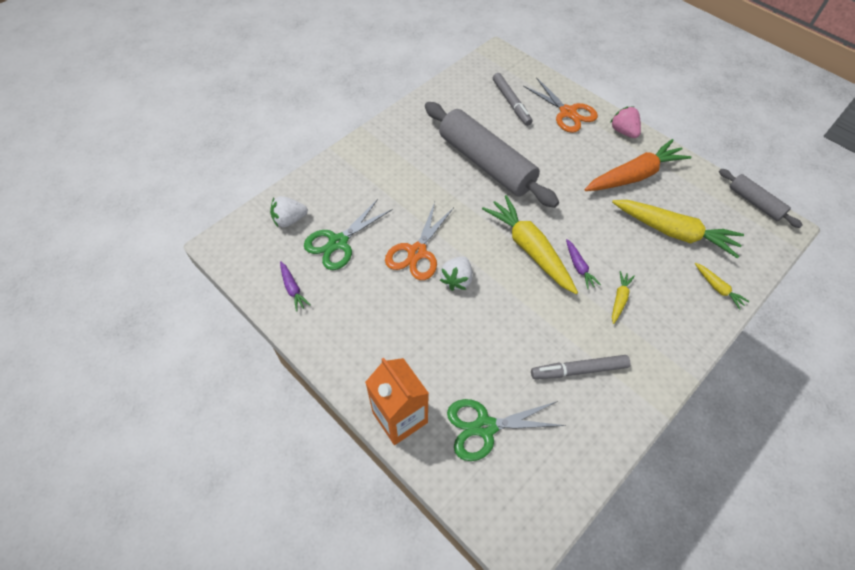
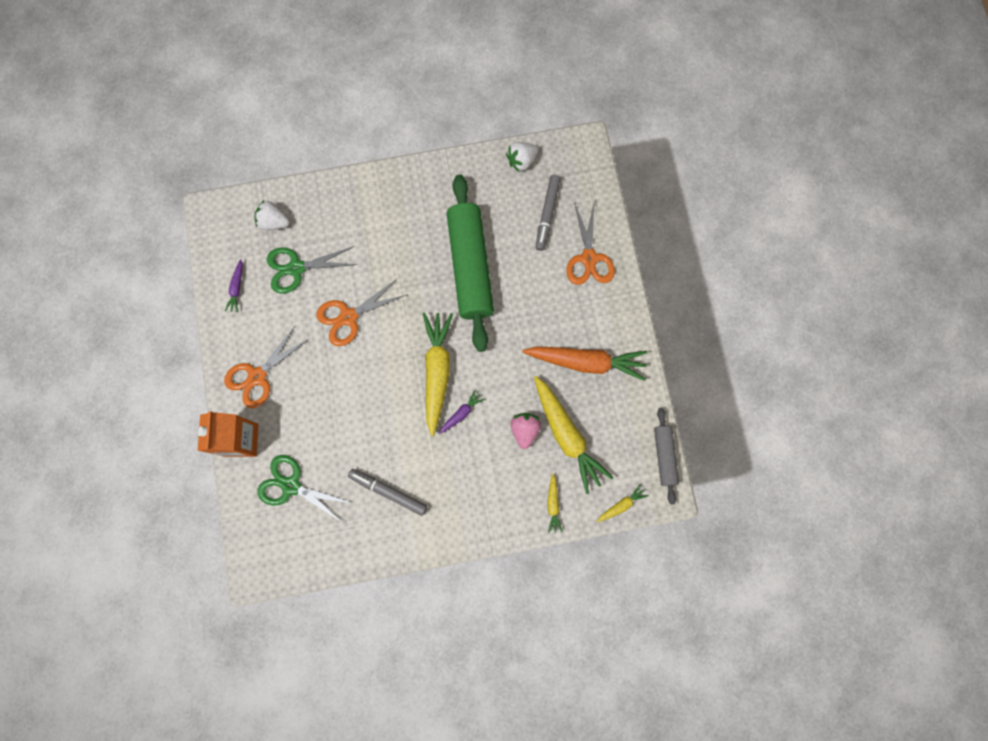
camera: 35 degrees right, 20 degrees up
grey rolling pin [425,102,559,208] -> green rolling pin [447,175,494,352]
white strawberry [440,256,473,291] -> white strawberry moved to [506,142,539,172]
purple carrot [566,239,601,289] -> purple carrot turned 150 degrees counterclockwise [439,390,485,434]
pink strawberry [610,107,641,138] -> pink strawberry moved to [510,413,541,449]
yellow carrot [612,271,635,324] -> yellow carrot moved to [597,484,649,522]
none -> orange scissors [224,325,309,409]

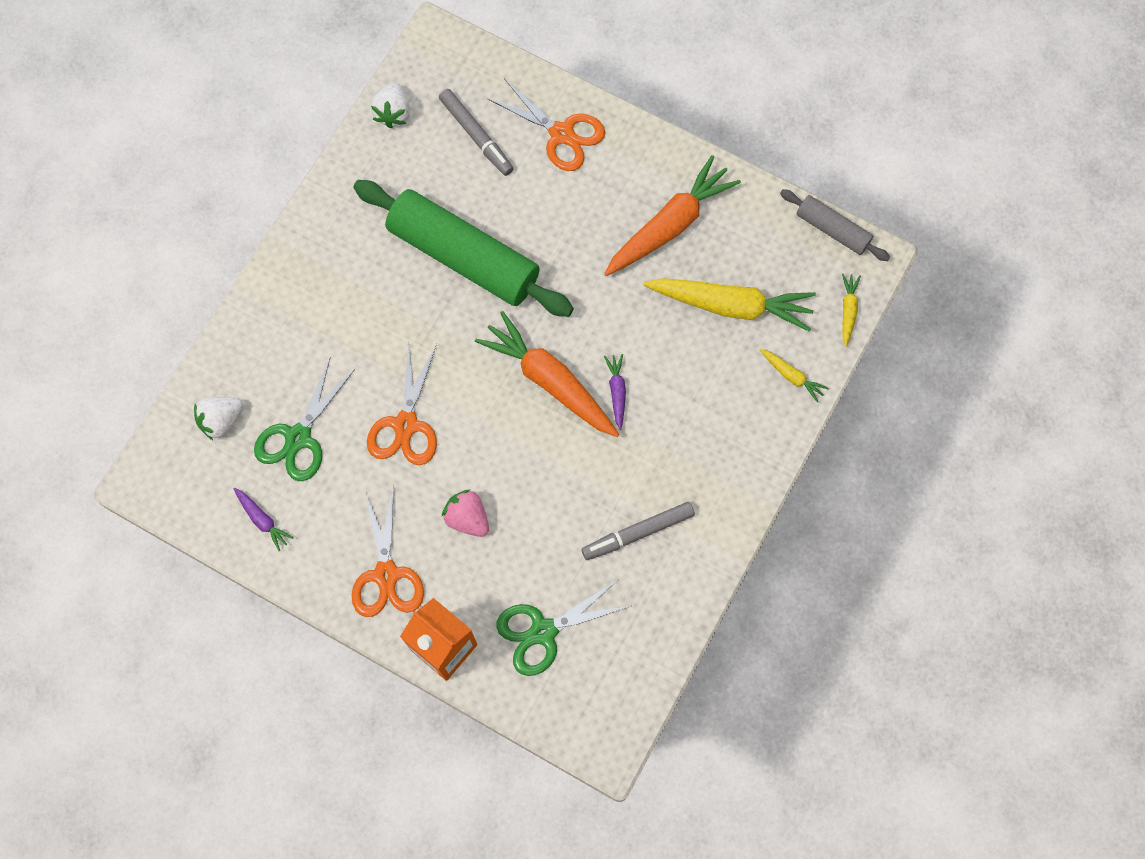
camera: 50 degrees left, 5 degrees down
yellow carrot [423,313,453,436] -> orange carrot [475,311,619,437]
pink strawberry [510,413,541,449] -> pink strawberry moved to [442,490,489,537]

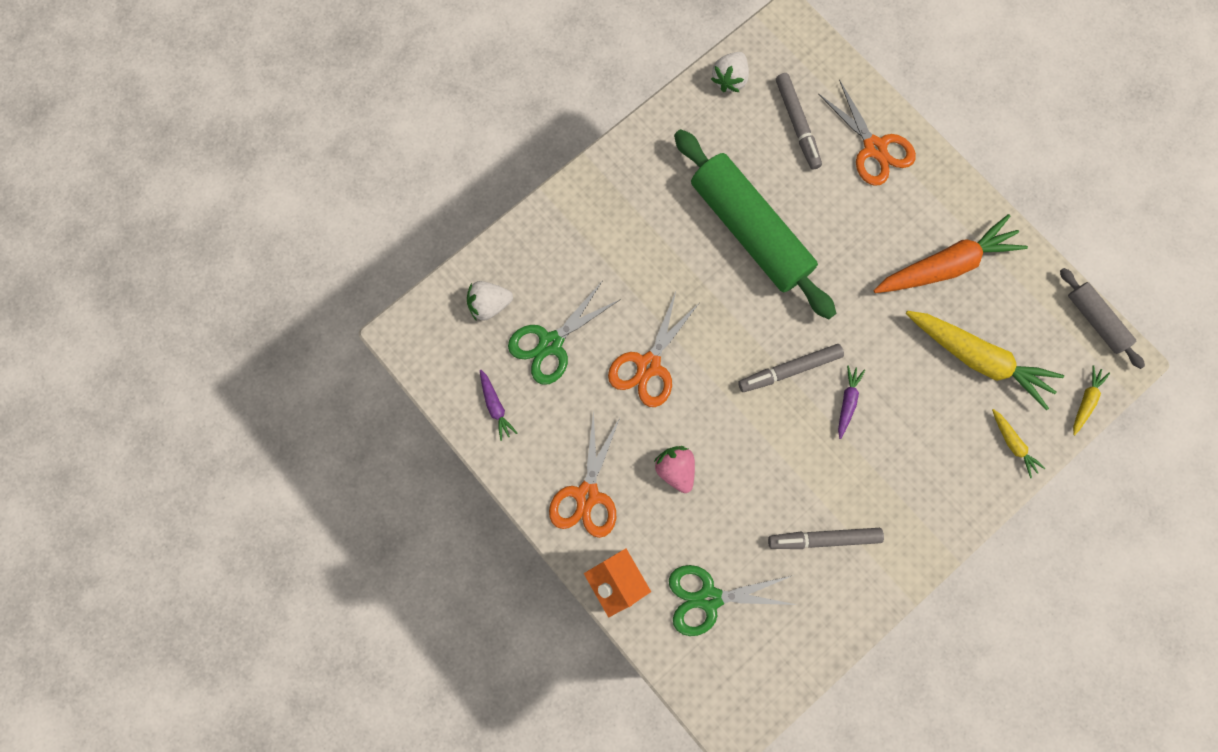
camera: 20 degrees right, 5 degrees up
orange carrot [475,311,619,437] -> grey marker [738,344,844,392]

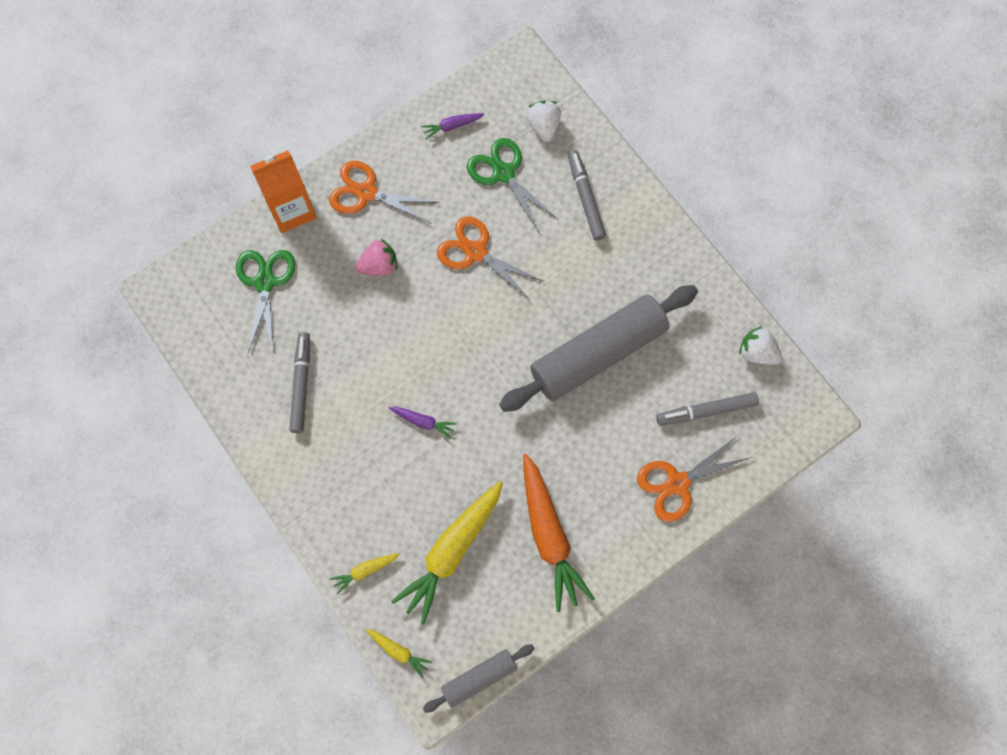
camera: 95 degrees right, 5 degrees down
green rolling pin [674,129,836,320] -> grey rolling pin [499,285,698,412]
grey marker [738,344,844,392] -> grey marker moved to [568,150,606,241]

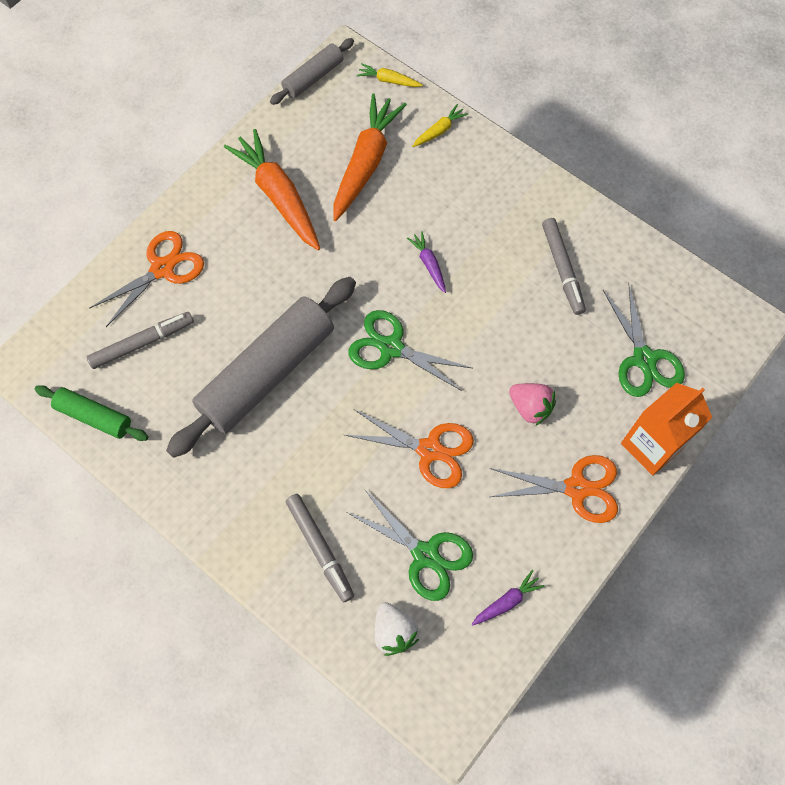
camera: 165 degrees right, 5 degrees down
pink strawberry [355,238,397,276] -> pink strawberry turned 105 degrees counterclockwise [509,383,556,426]
purple carrot [388,407,457,439] -> purple carrot turned 60 degrees clockwise [407,231,446,293]
yellow carrot [391,481,503,625] -> orange carrot [333,94,407,221]
white strawberry [739,326,782,365] -> green rolling pin [35,385,148,441]
none -> green scissors [349,310,472,391]

